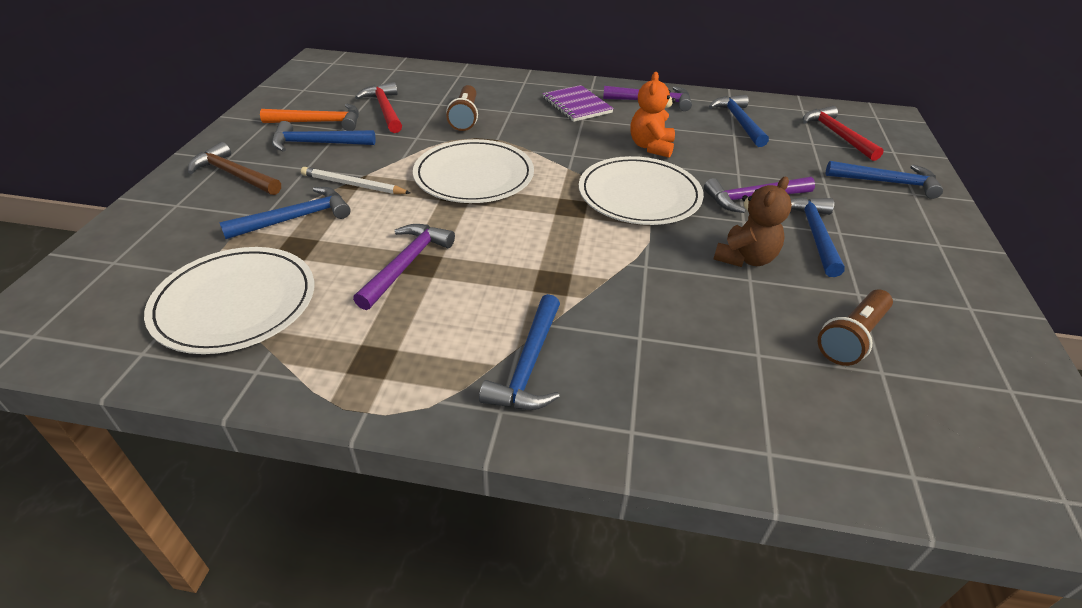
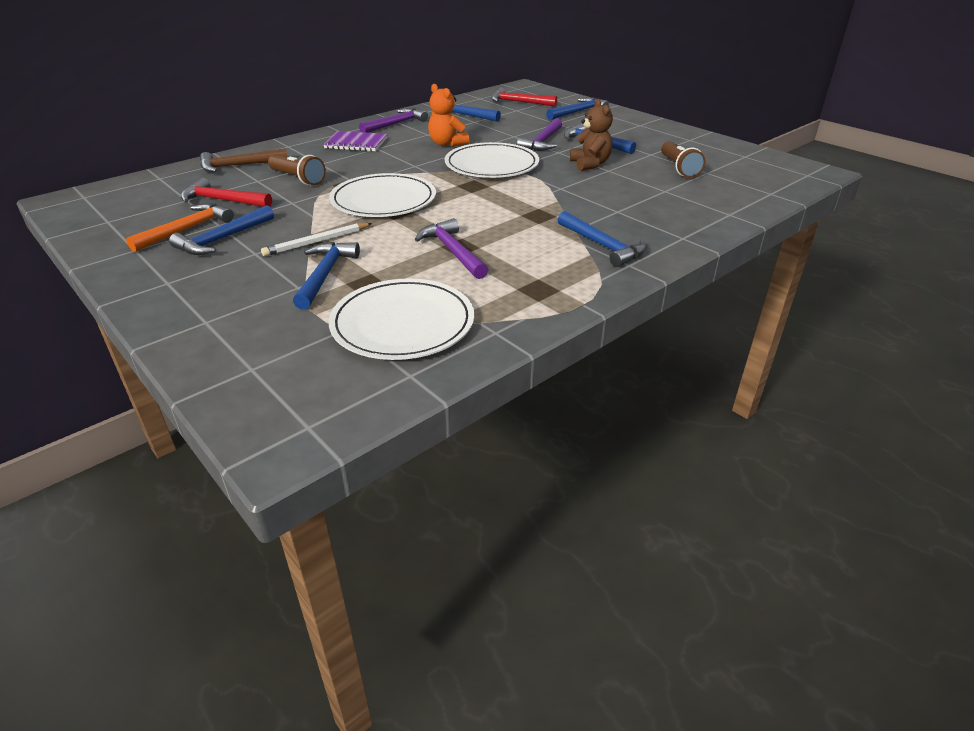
camera: 50 degrees left, 5 degrees down
brown hammer [188,142,281,195] -> brown hammer moved to [200,148,287,172]

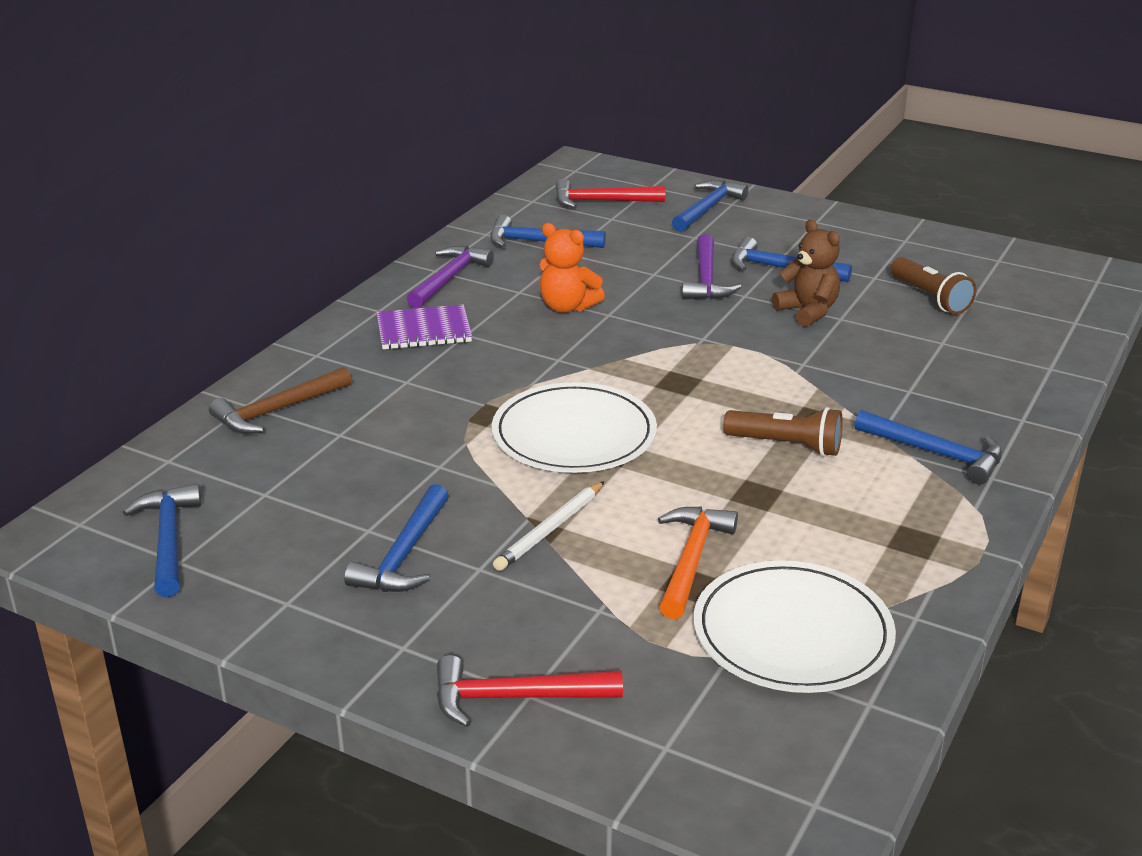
camera: 20 degrees left, 5 degrees down
orange hammer [126,203,234,252] -> orange hammer moved to [658,507,738,619]
red hammer [181,177,272,207] -> red hammer moved to [436,655,623,727]
brown flashlight [268,155,326,185] -> brown flashlight moved to [723,407,843,456]
blue hammer [293,242,360,310] -> blue hammer moved to [123,484,201,597]
purple hammer [415,218,488,279] -> none
white plate [445,142,539,178] -> none

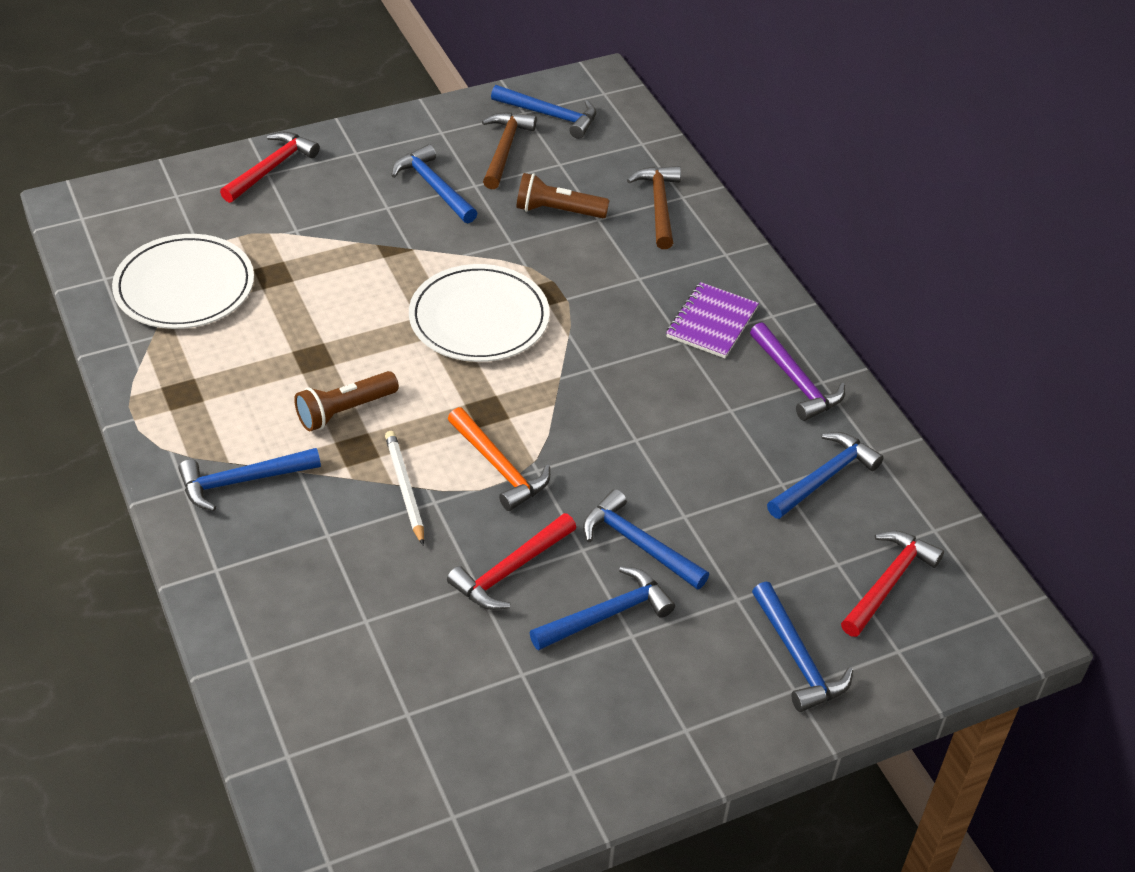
camera: 125 degrees right, 15 degrees up
white pencil [493,481,605,571] -> white pencil moved to [385,431,424,546]
orange teddy bear [540,223,605,313] -> none
orange hammer [658,507,738,619] -> orange hammer moved to [448,407,550,511]
purple hammer [682,234,741,300] -> blue hammer [583,489,709,590]
brown teddy bear [772,220,840,327] -> red hammer [447,513,576,610]
brown flashlight [891,257,977,314] -> brown flashlight moved to [516,173,610,218]
none -> brown hammer [482,112,537,189]

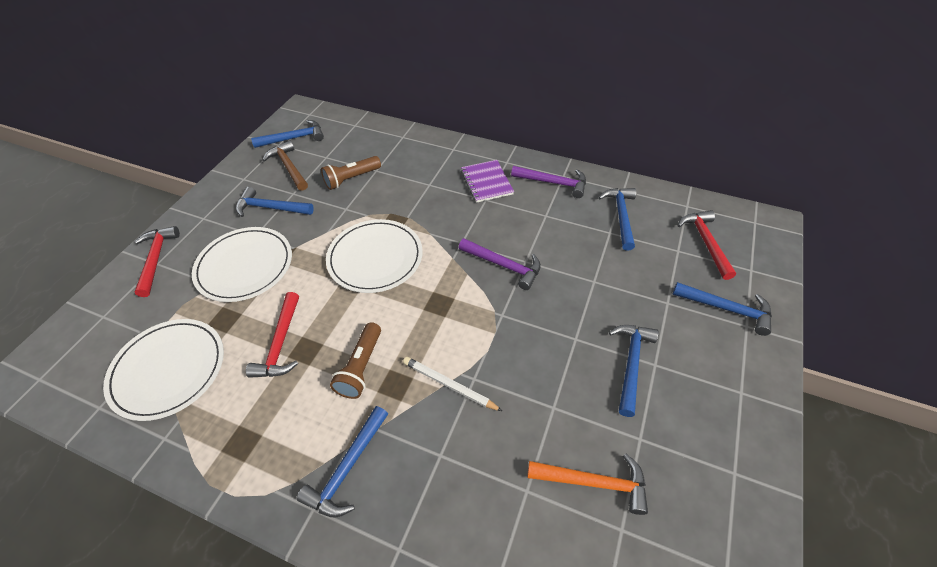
camera: 40 degrees left, 5 degrees up
red hammer [447,513,576,610] -> red hammer moved to [246,292,299,378]
orange hammer [448,407,550,511] -> orange hammer moved to [527,454,648,515]
blue hammer [583,489,709,590] -> none
brown hammer [627,166,681,249] -> none
none -> white plate [192,227,292,302]
none -> purple hammer [459,238,541,290]

